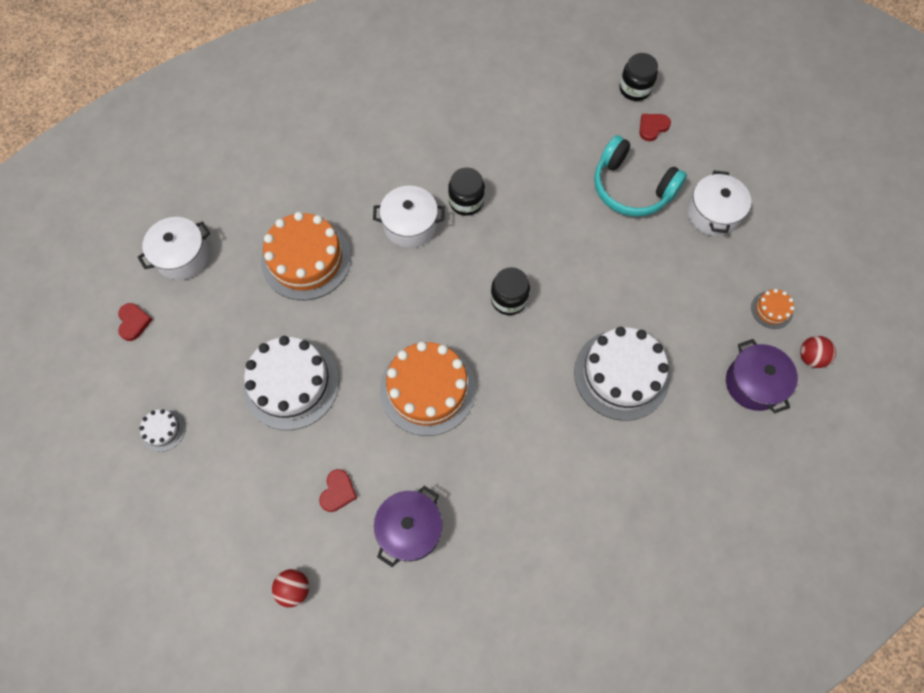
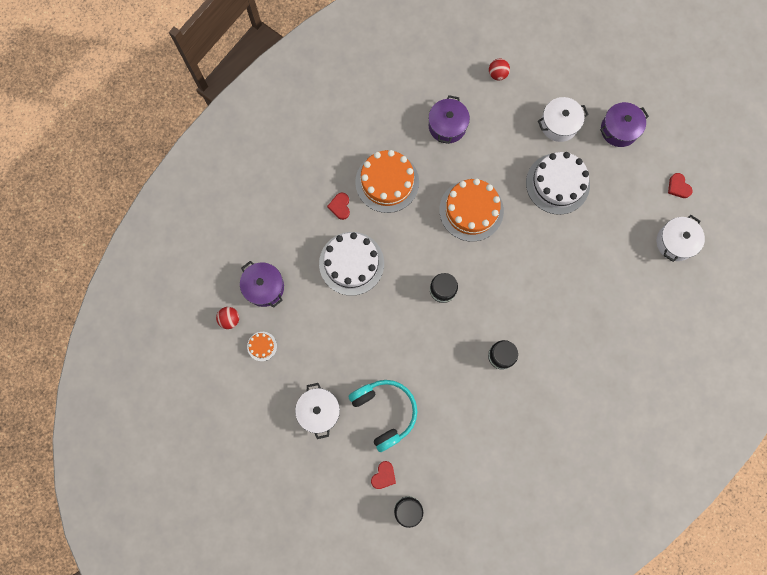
camera: 160 degrees right, 10 degrees up
white cake [139,409,185,452] -> purple pot [600,102,649,147]
orange cake [261,212,351,300] -> orange cake moved to [355,150,419,213]
red heart [319,469,357,512] -> red heart moved to [327,193,350,220]
white pot [373,186,445,248] -> white pot moved to [538,97,589,142]
turquoise headphones [594,135,687,216] -> turquoise headphones turned 45 degrees clockwise [348,380,417,452]

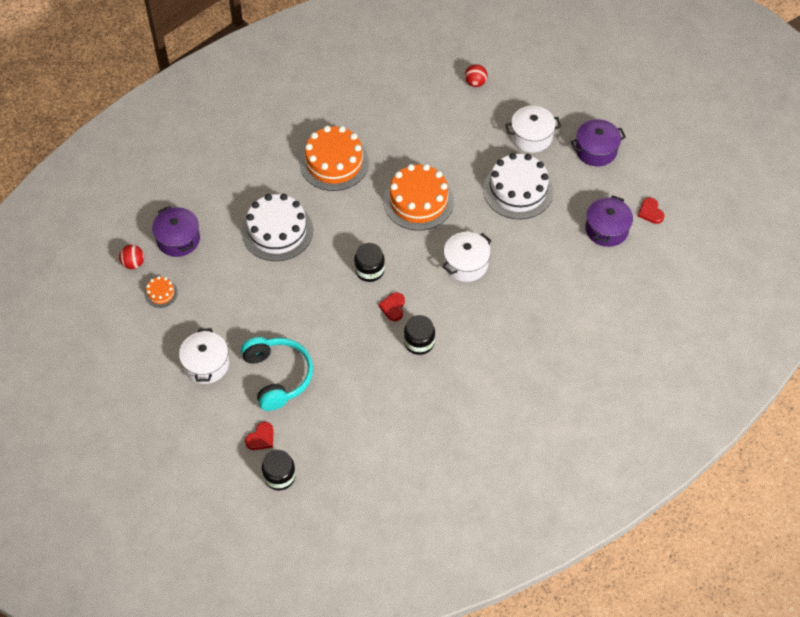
camera: 10 degrees right, 20 degrees down
red heart [327,193,350,220] -> red heart moved to [379,292,405,321]
purple pot [428,95,470,144] -> purple pot moved to [585,195,633,247]
white pot [656,215,705,262] -> white pot moved to [442,232,492,282]

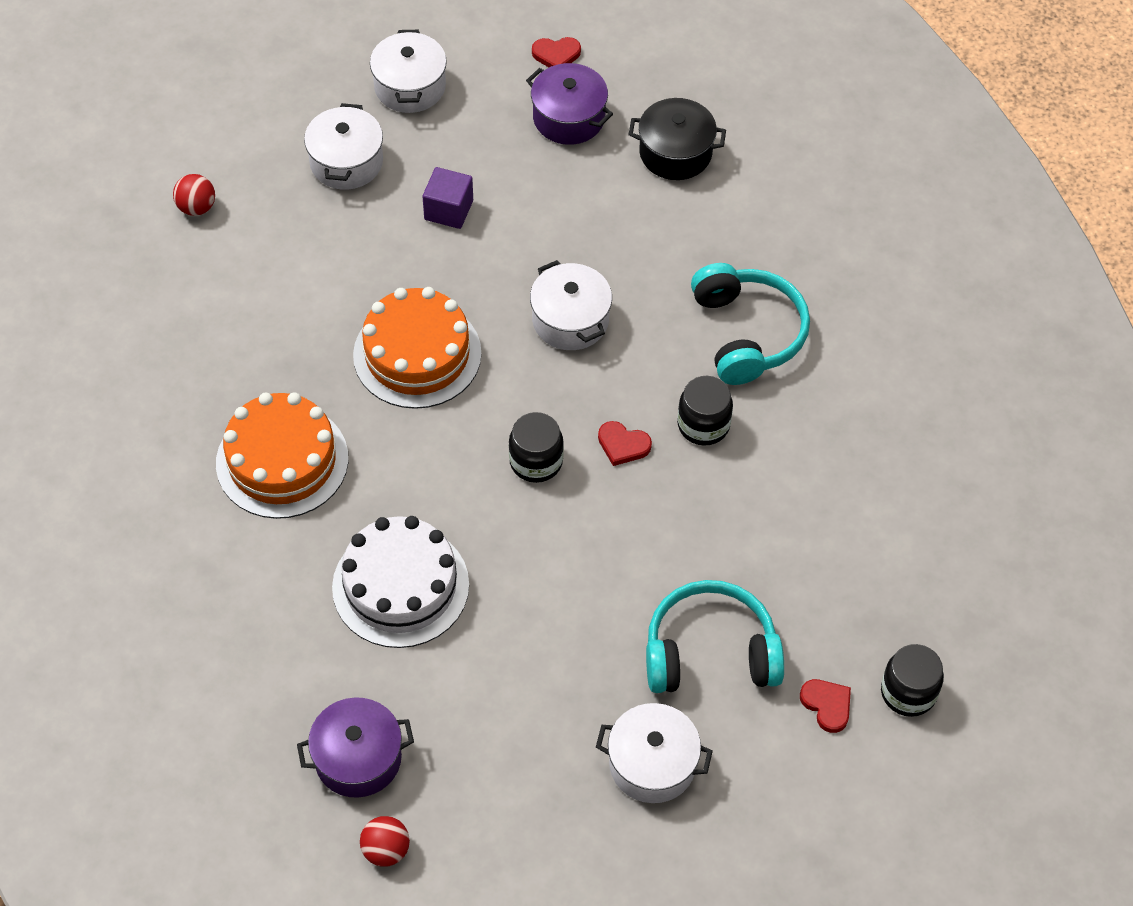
camera: 75 degrees left, 0 degrees up
orange cake [145,276,178,308] -> none
white cake [483,153,553,219] -> purple cube [422,167,473,229]
purple pot [571,119,626,166] -> white pot [370,30,447,113]
none -> black pot [629,98,726,180]
none -> turquoise headphones [691,263,810,385]

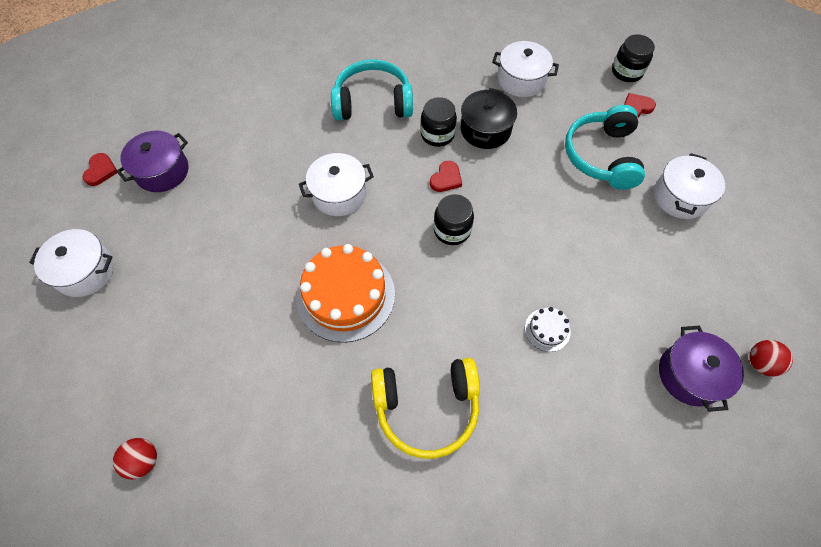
camera: 80 degrees left, 5 degrees up
orange cake [216,392,348,519] -> yellow headphones [371,358,480,459]
white pot [304,103,383,190] -> white pot moved to [492,41,559,97]
white cake [332,516,469,648] -> white cake [525,307,571,352], size x0.45
purple cube [422,167,473,229] -> none
black pot [629,98,726,180] -> black pot moved to [461,88,517,149]

